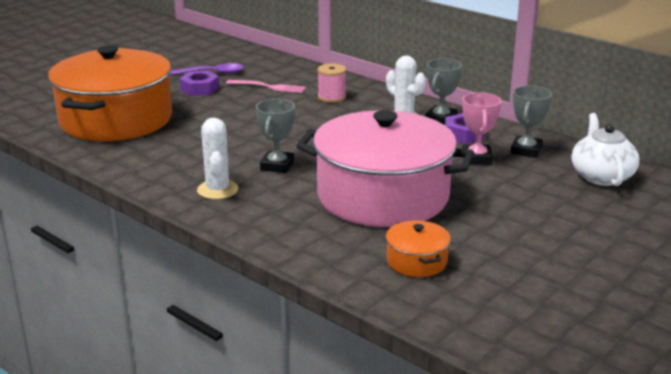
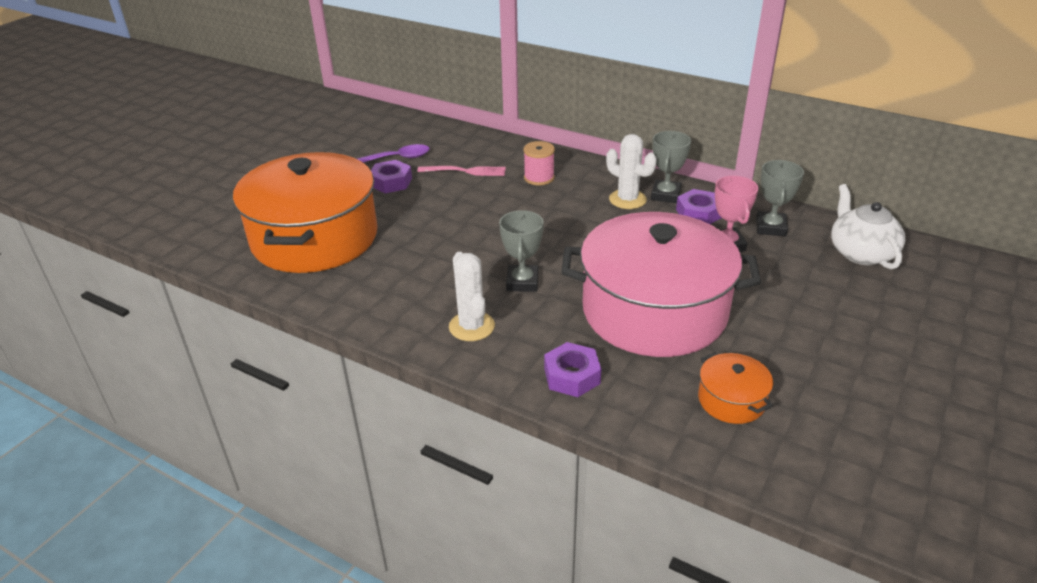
camera: 10 degrees left, 10 degrees up
none -> purple nut [544,342,601,397]

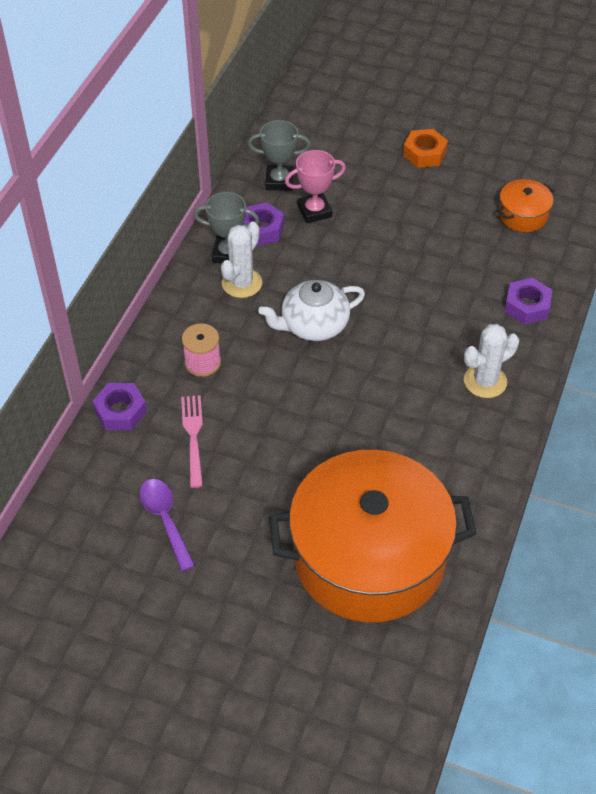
camera: 100 degrees left, 15 degrees up
purple nut [371,160,412,193] -> purple nut moved to [92,383,147,430]
grey trophy [499,210,544,292] -> none
pink pot [561,212,761,357] -> none
white teapot [831,184,905,269] -> white teapot moved to [259,280,365,341]
none -> orange nut [403,129,448,168]

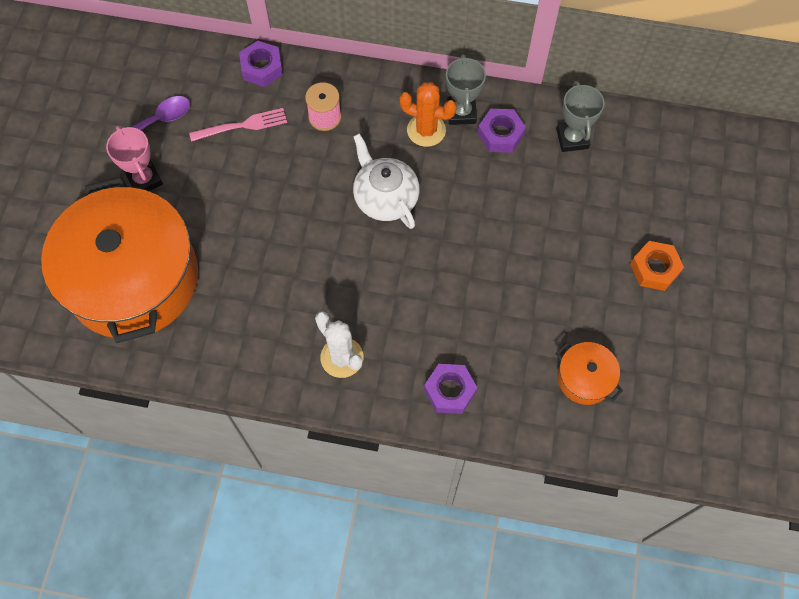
camera: 80 degrees right, 15 degrees up
white cactus [221,222,262,298] -> orange cactus [399,82,457,147]
pink trophy [285,150,346,223] -> pink trophy moved to [106,126,163,191]

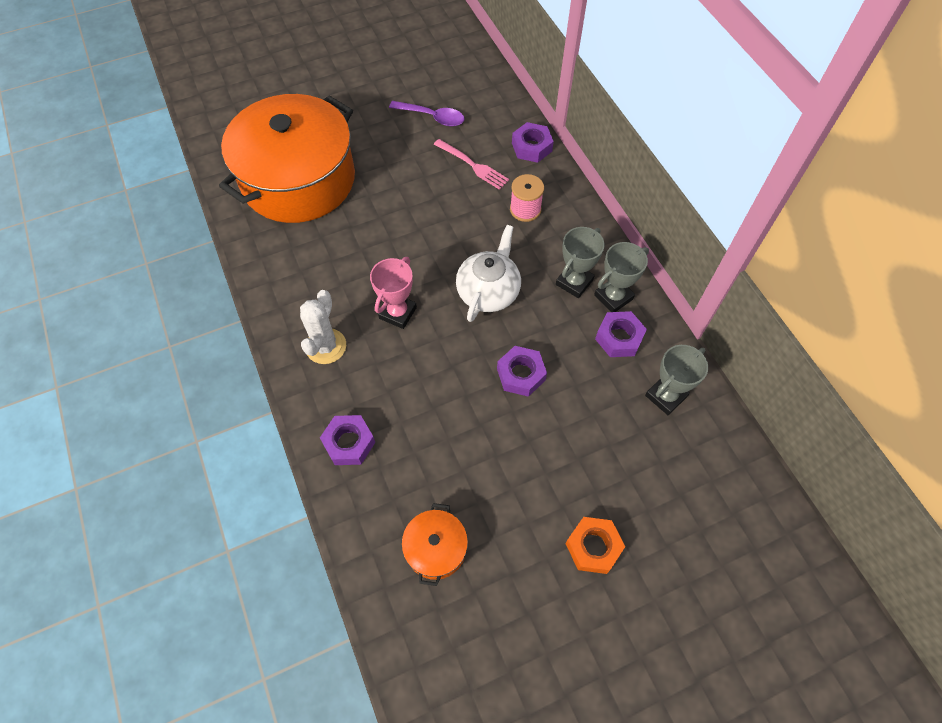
camera: 55 degrees right, 5 degrees down
pink trophy [106,126,163,191] -> pink trophy moved to [370,257,417,329]
orange cactus [399,82,457,147] -> grey trophy [556,227,604,298]
none -> purple nut [497,346,547,397]

